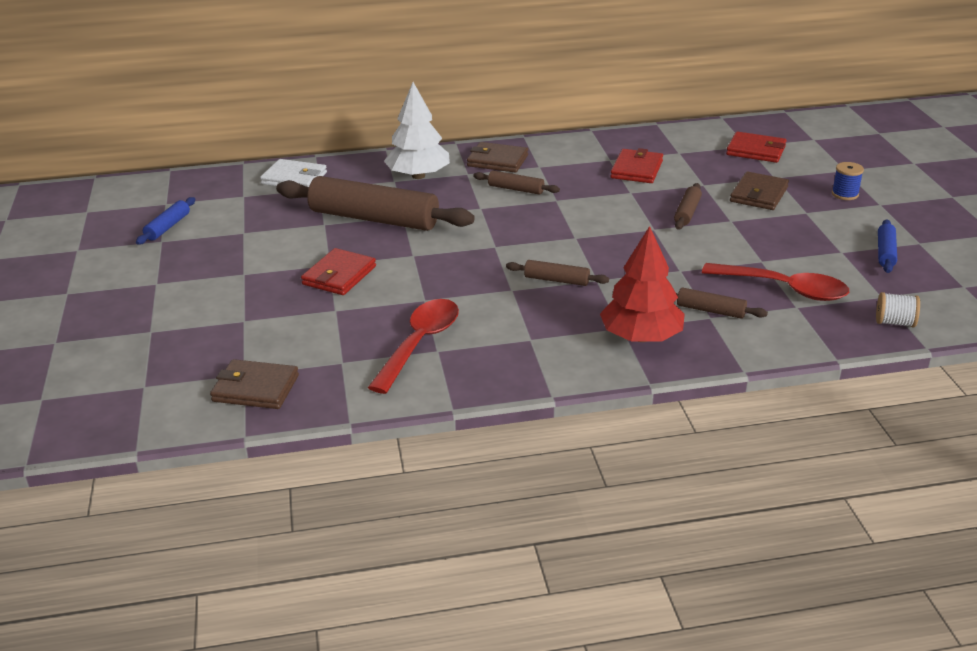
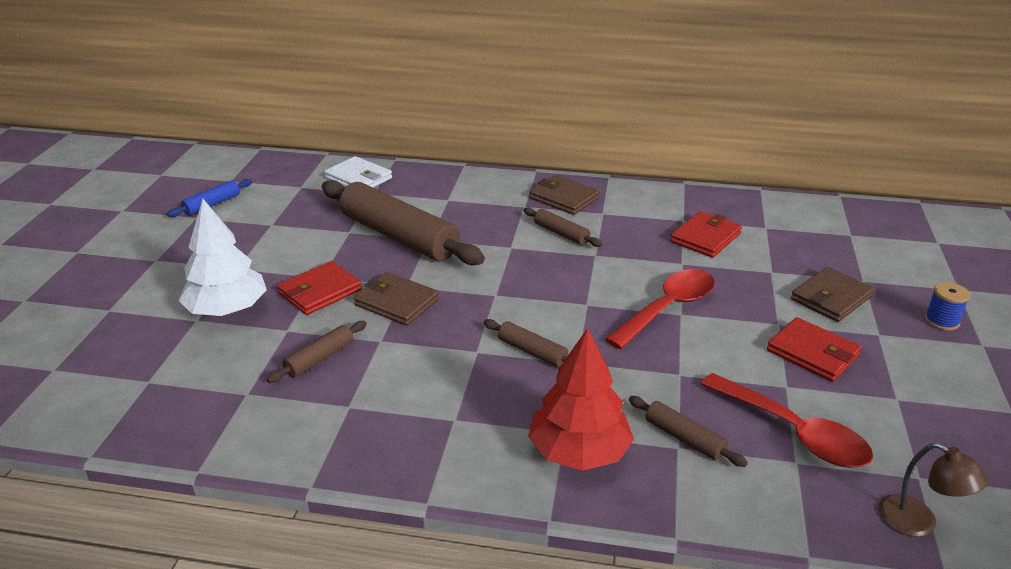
camera: 20 degrees right, 0 degrees up
brown wallet [210,359,299,409] -> brown wallet moved to [354,272,439,326]
red spoon [368,299,459,394] -> red spoon moved to [605,269,715,349]
white tree [384,82,450,179] -> white tree moved to [178,199,267,316]
brown rolling pin [674,183,702,230] -> brown rolling pin moved to [267,321,367,383]
red wallet [726,131,786,163] -> red wallet moved to [767,317,862,382]
white spool [876,292,920,327] -> brown lamp [878,443,988,537]
blue rolling pin [878,219,897,273] -> none

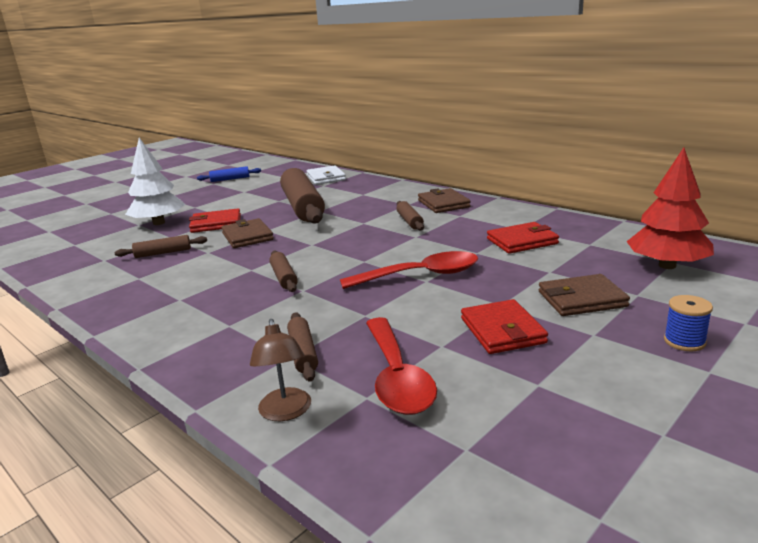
camera: 35 degrees right, 10 degrees down
red tree [528,328,634,471] -> red tree moved to [626,148,714,269]
brown lamp [878,443,988,537] -> brown lamp moved to [250,319,311,421]

